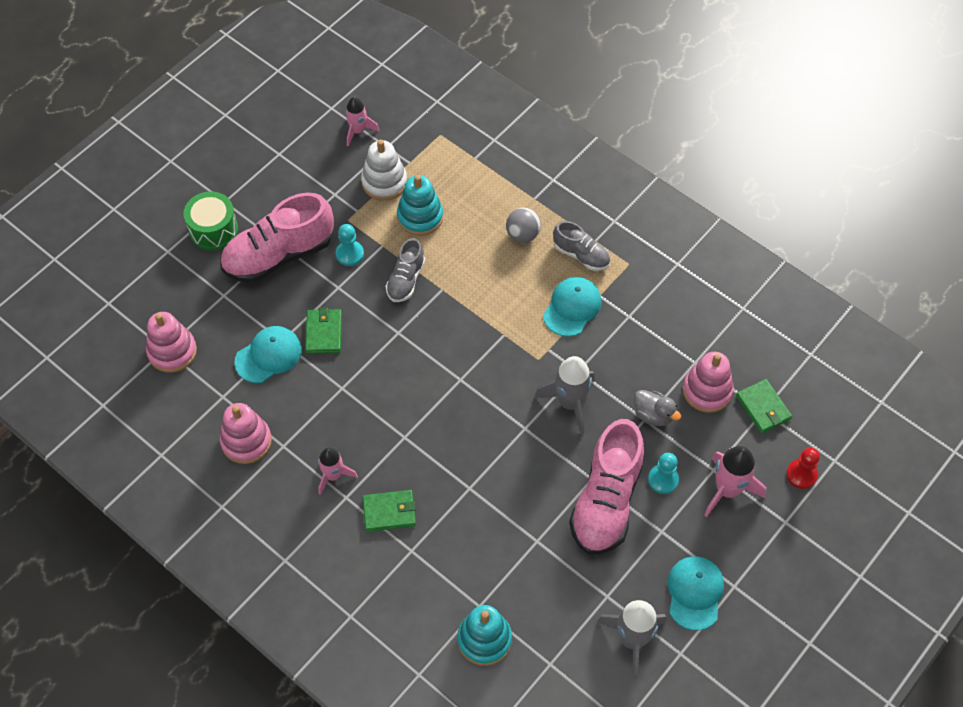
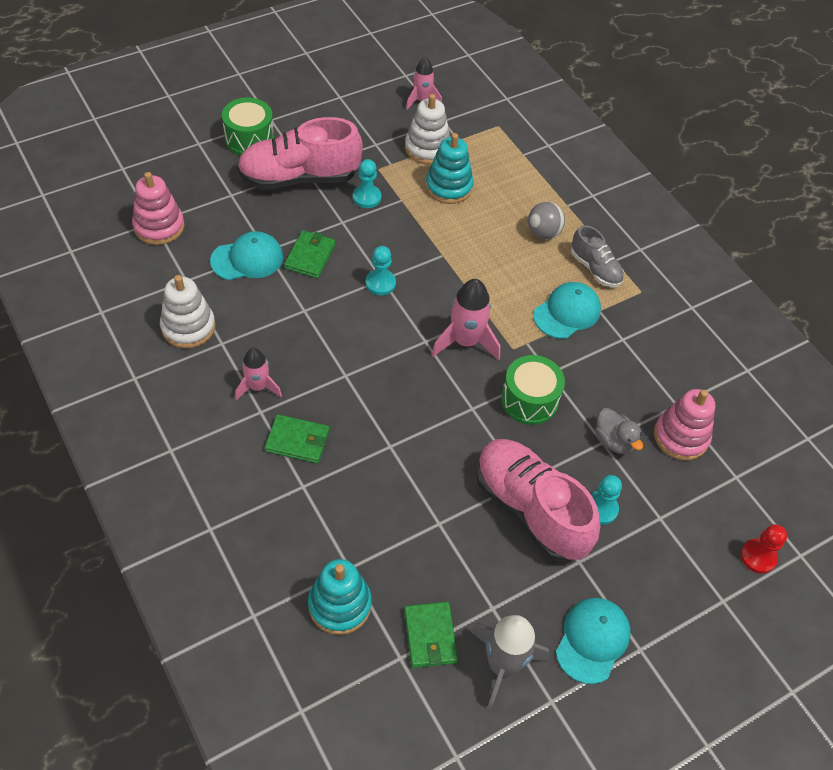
camera: 15 degrees right, 5 degrees down
pink stacking toy [220,403,272,464] -> white stacking toy [160,275,215,348]
grey shoe [386,238,425,302] -> none
grey rocket [534,356,595,435] -> green drum [501,355,565,425]
pink shoe [569,419,644,554] -> pink shoe turned 105 degrees clockwise [476,439,600,562]
pink rocket [704,446,766,517] -> pink rocket moved to [431,279,500,361]
green wallet [736,379,792,433] -> green wallet moved to [404,602,458,668]
none -> turquoise pawn [365,246,396,295]

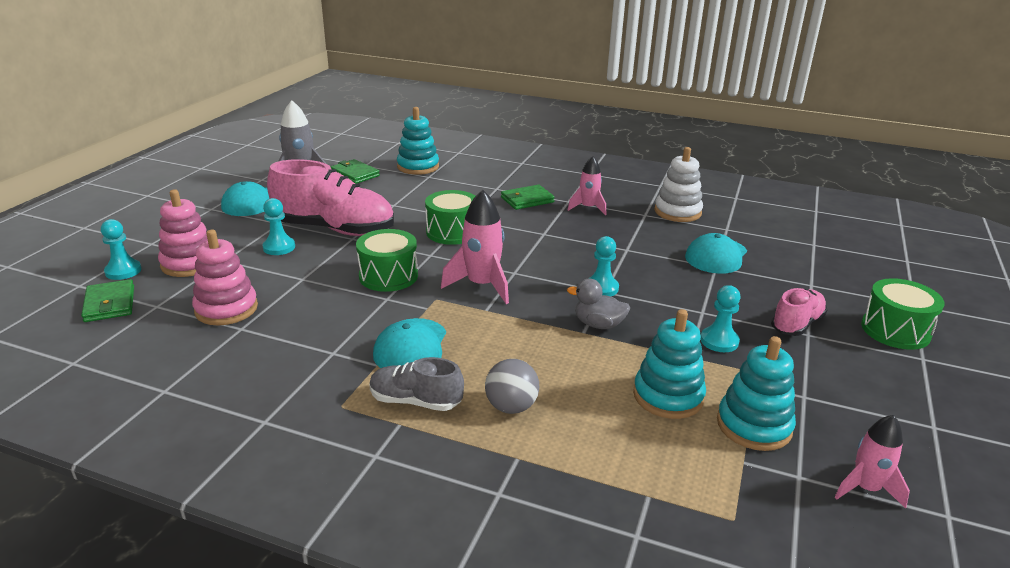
camera: 145 degrees right, 25 degrees down
pink stacking toy [132,172,184,245] -> pink stacking toy moved to [158,189,208,277]
pink shoe [237,117,363,190] -> pink shoe [771,288,828,336], size x0.54
green wallet [284,230,335,278] -> green wallet moved to [81,279,134,322]
white stacking toy [405,94,450,165] -> turquoise stacking toy [717,336,796,451]
grey duck [595,408,643,454] -> grey duck moved to [567,279,630,329]
red pawn [741,524,787,574] -> turquoise pawn [101,219,142,280]
none -> green drum [425,190,475,245]

